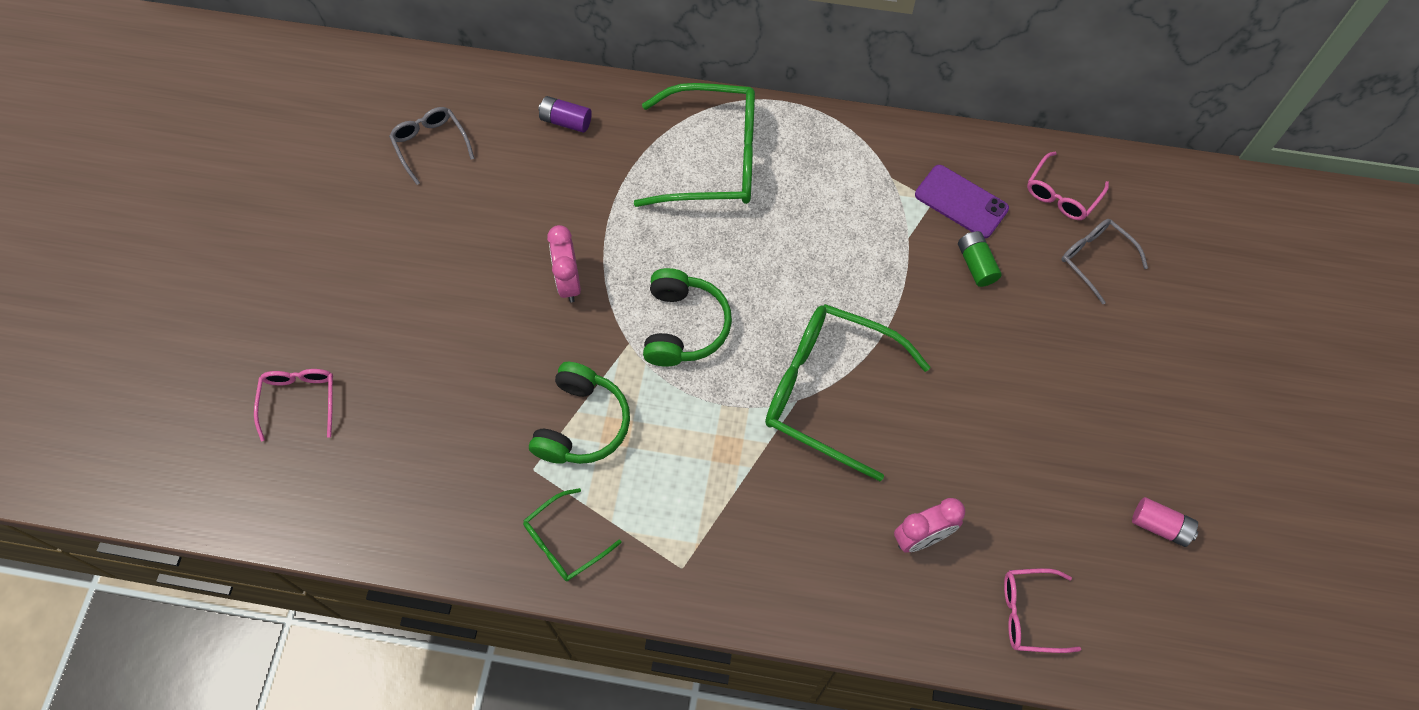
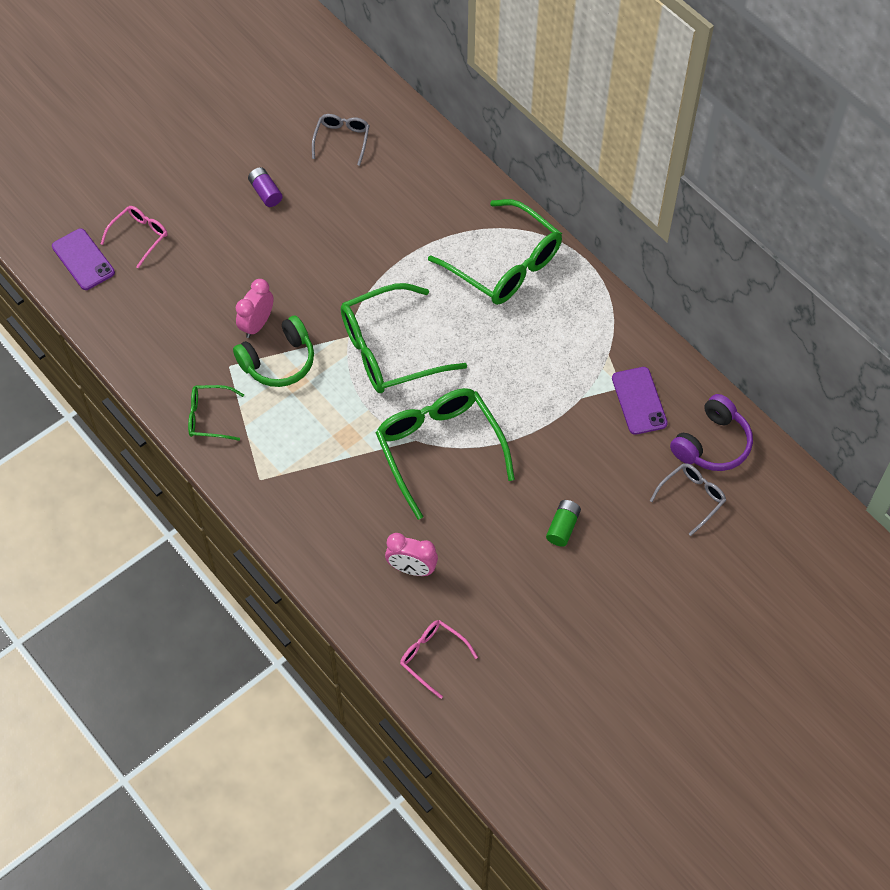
camera: 40 degrees right, 5 degrees down
purple battery [538,96,592,133] -> purple battery moved to [248,167,283,207]
pink clock [547,225,581,303] -> pink clock moved to [236,279,274,338]
green headphones [643,268,732,367] -> green glasses [341,283,467,393]
green battery [958,231,1002,287] -> green battery moved to [546,500,581,546]
pink glasses [1027,152,1109,220] -> purple headphones [670,394,753,471]
grey glasses [1062,219,1148,304] -> grey glasses turned 45 degrees clockwise [650,463,726,536]
pink battery [1132,497,1198,547] -> none
none -> purple phone [52,228,115,290]

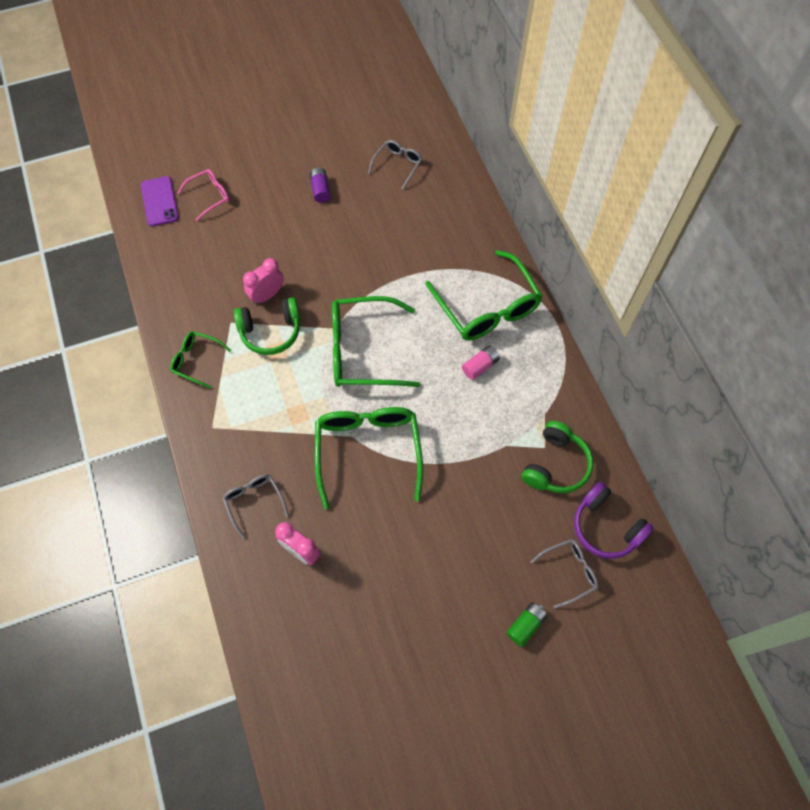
camera: 20 degrees right, 5 degrees up
pink glasses [400,620,478,699] -> none
green battery [546,500,581,546] -> green battery moved to [506,602,548,647]
purple phone [612,367,668,435] -> green headphones [521,421,593,493]
purple headphones [670,394,753,471] -> purple headphones turned 75 degrees clockwise [574,482,654,559]
none -> grey glasses [222,474,289,539]
none -> pink battery [462,346,500,380]

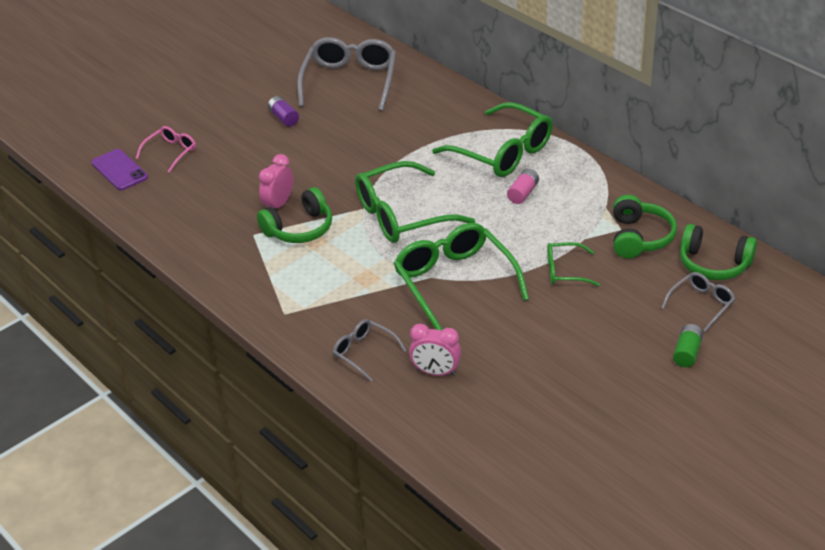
camera: 20 degrees left, 25 degrees down
green glasses [170,331,231,389] -> green glasses moved to [547,242,600,286]
grey glasses [368,140,422,190] -> grey glasses [297,37,396,111], size x1.95
purple headphones [574,482,654,559] -> green headphones [680,224,757,280]

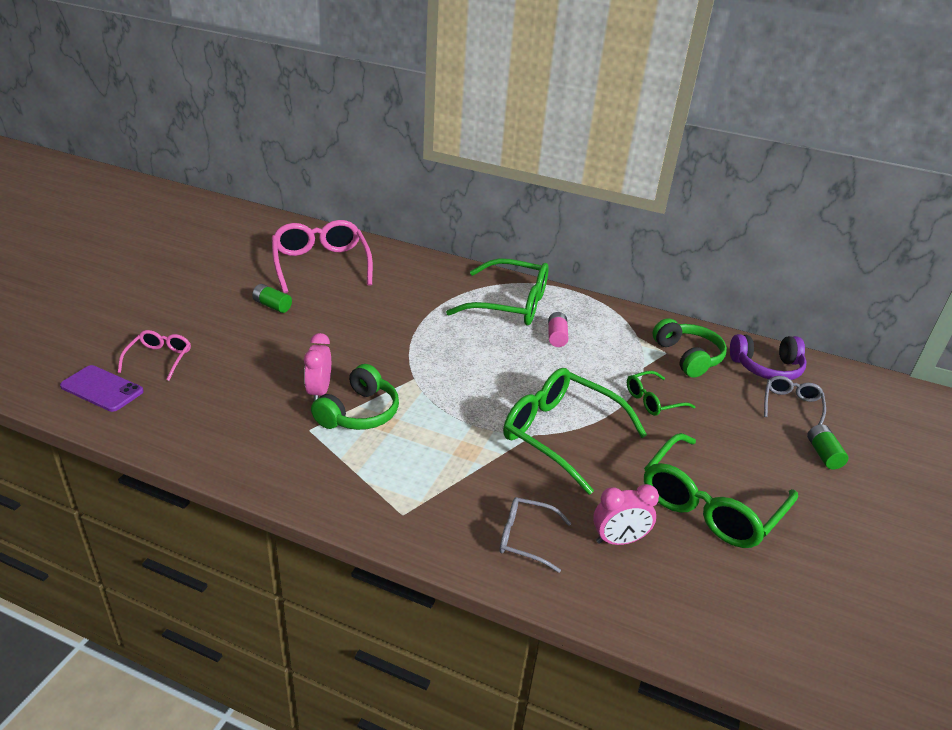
camera: 30 degrees left, 5 degrees down
purple battery [268,96,299,127] -> green battery [252,284,292,313]
grey glasses [297,37,396,111] -> pink glasses [272,220,373,293]
green glasses [355,161,475,243] -> green glasses moved to [644,433,798,548]
green headphones [680,224,757,280] -> purple headphones [730,334,806,380]

